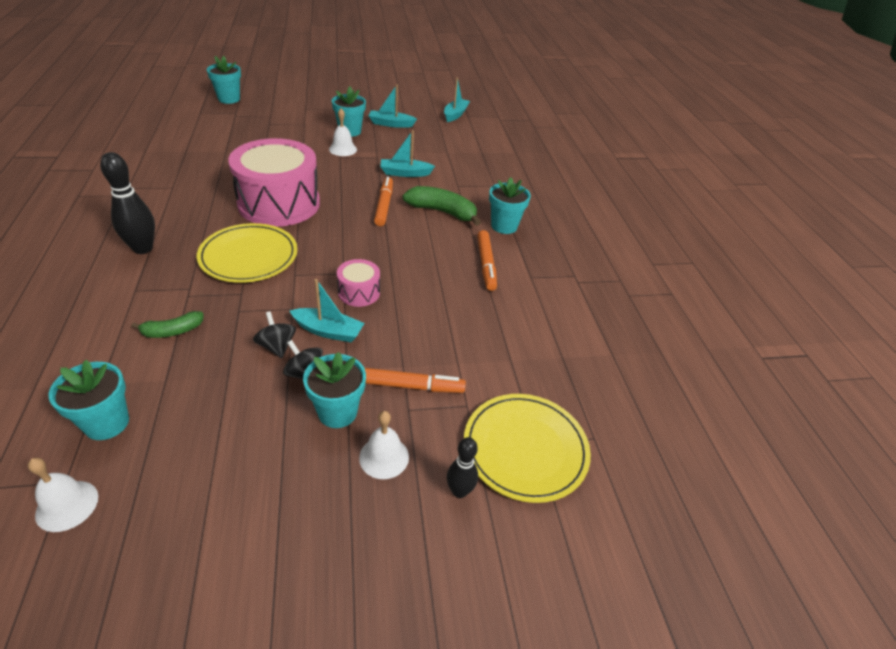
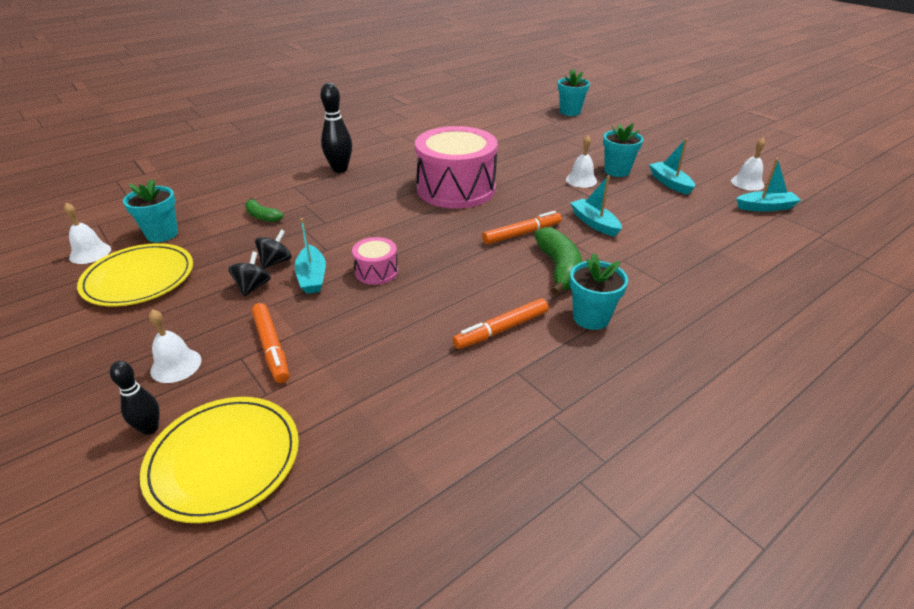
camera: 65 degrees right, 5 degrees down
yellow plate [197,223,298,283] -> yellow plate moved to [77,243,193,307]
turquoise flower pot [303,352,366,428] -> none
none -> white bell [731,138,765,191]

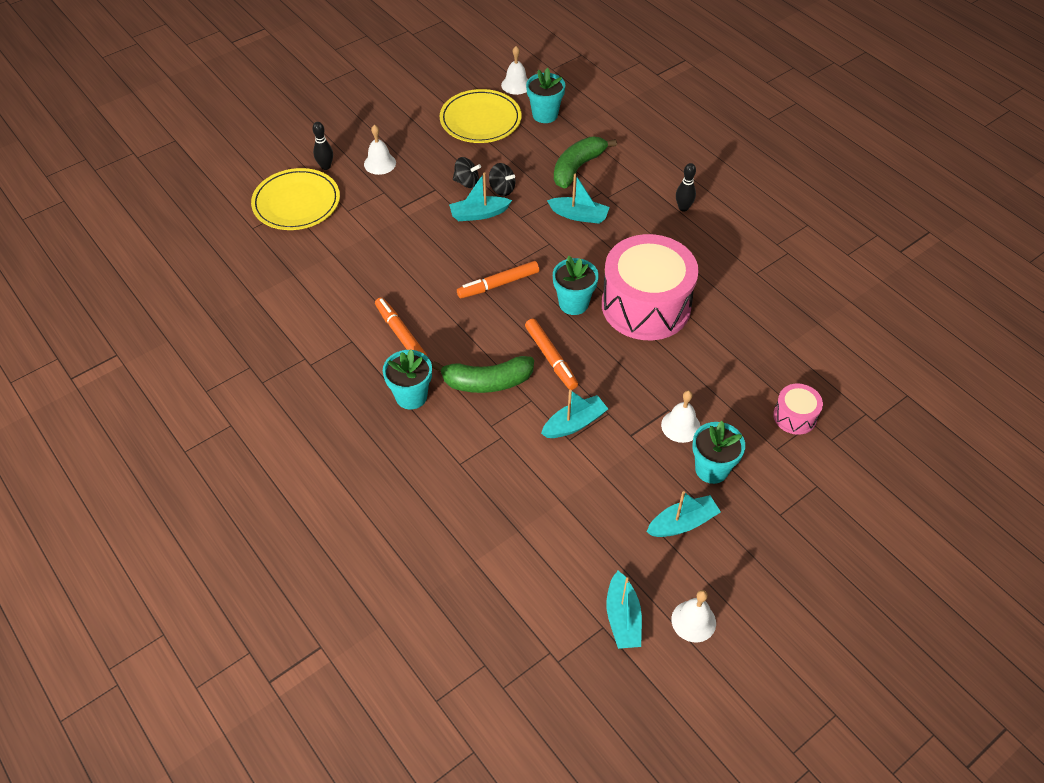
camera: 90 degrees right, 15 degrees up
green banana [245,197,284,222] -> green banana [554,137,617,188], size x1.71
orange marker [252,303,289,383] -> orange marker moved to [457,261,539,299]
black bowling pin [320,83,352,173] -> black bowling pin [676,163,696,212], size x0.60
pink drum [352,237,398,285] -> pink drum moved to [773,384,823,435]
turquoise flower pot [558,69,590,116] -> turquoise flower pot moved to [553,256,599,315]
none -> turquoise boat [547,174,610,224]

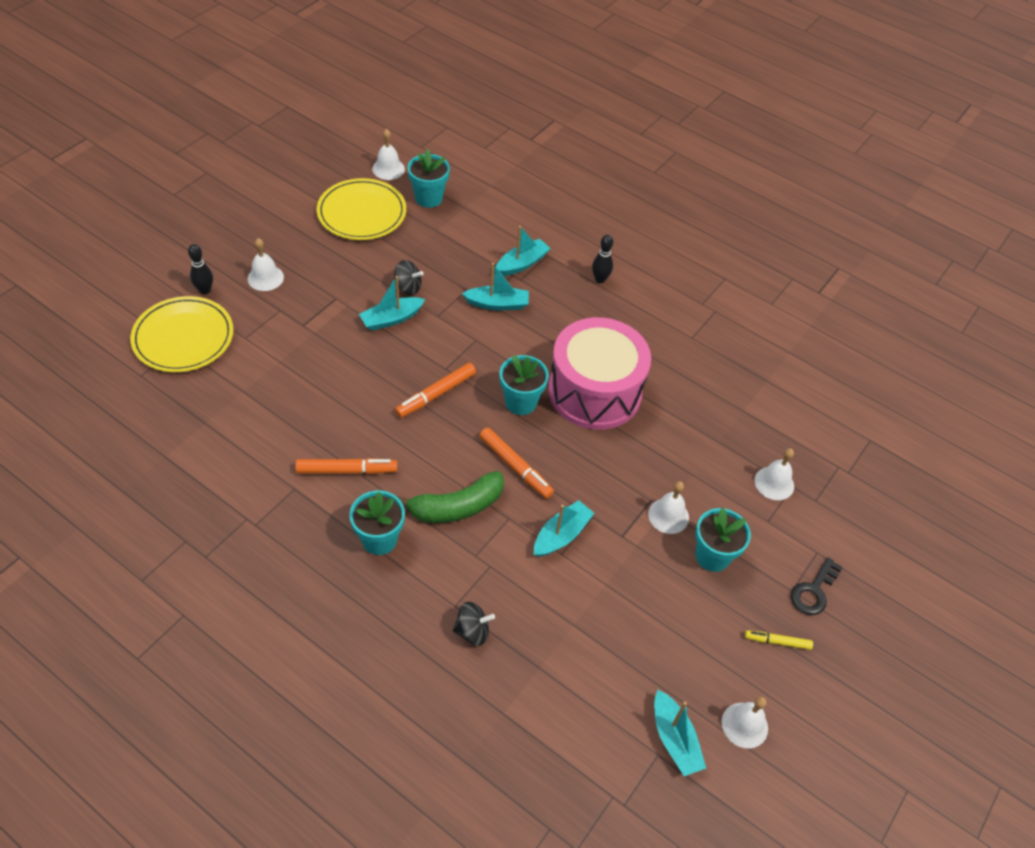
camera: 20 degrees left, 0 degrees up
orange marker [375,297,428,357] -> orange marker turned 135 degrees clockwise [295,458,398,474]
black spinning top [453,157,481,188] -> black spinning top moved to [453,602,495,646]
green banana [554,137,617,188] -> none
turquoise boat [647,491,721,537] -> turquoise boat moved to [496,226,551,276]
pink drum [773,384,823,435] -> white bell [755,448,794,500]
none -> yellow marker [745,630,813,650]
none -> black key [791,557,843,615]

